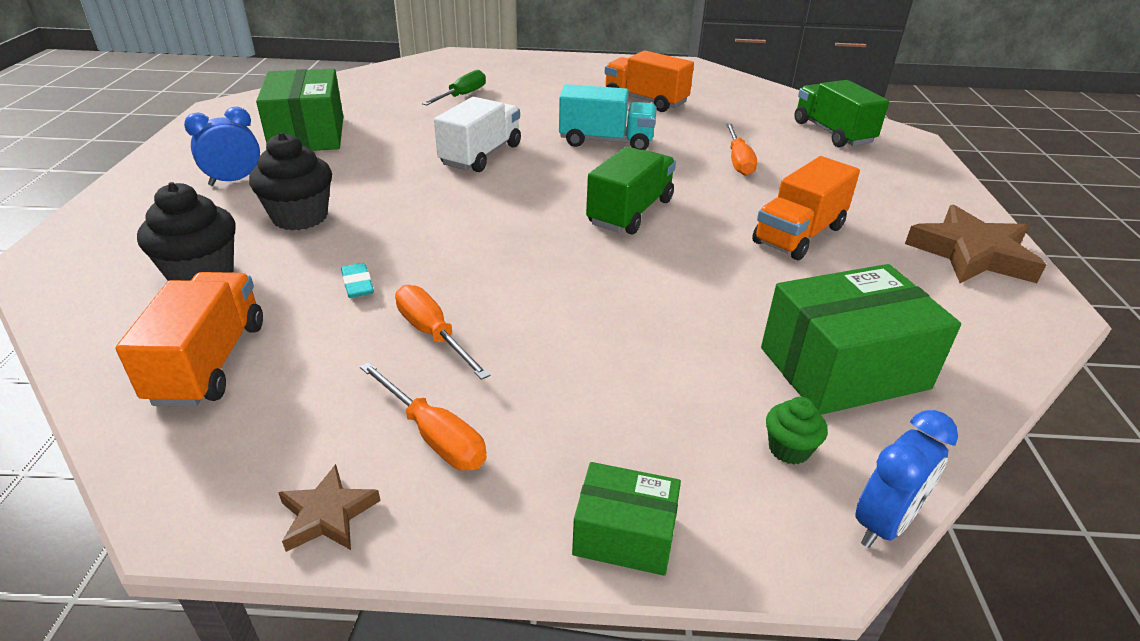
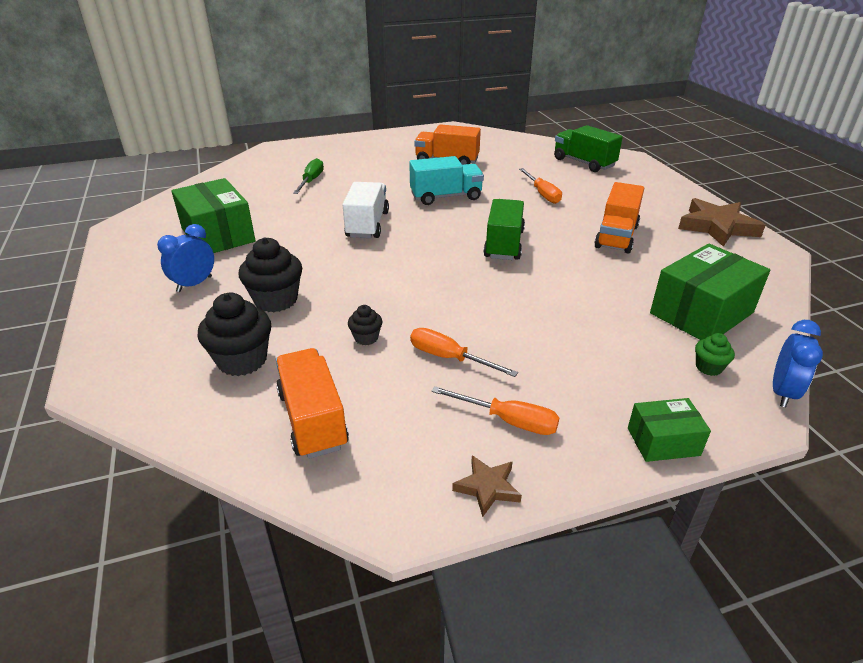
camera: 20 degrees left, 0 degrees up
turquoise eraser [341,263,374,298] -> black cupcake [348,305,383,345]

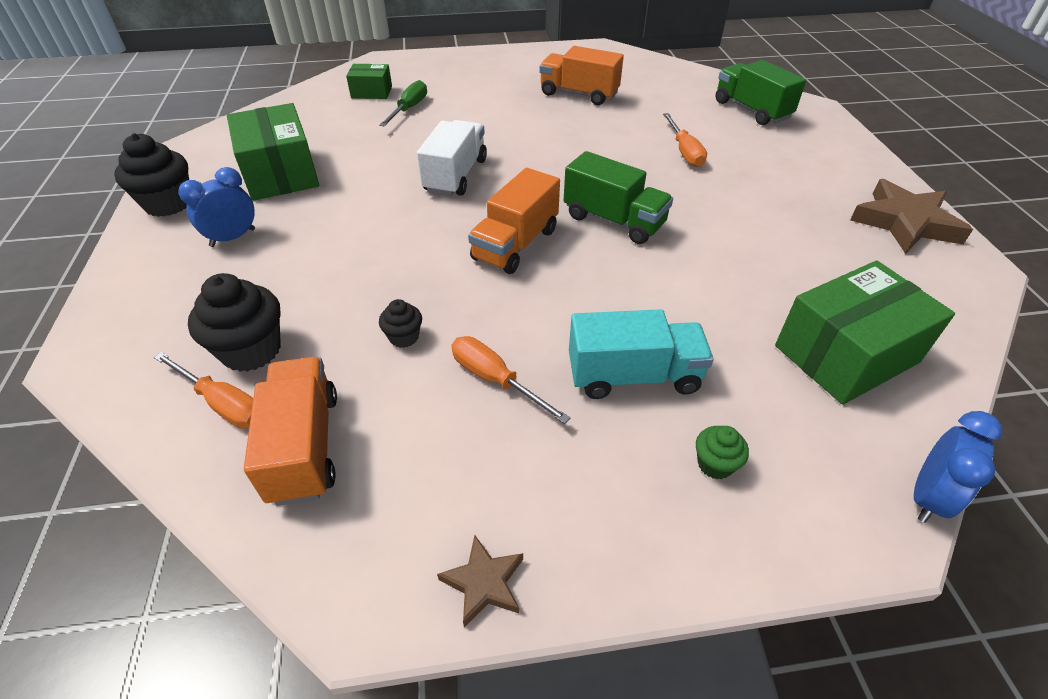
camera: 10 degrees right, 10 degrees up
black cupcake [239,237,302,312] -> black cupcake moved to [114,133,189,217]
turquoise truck [409,156,484,205] -> turquoise truck moved to [569,309,714,399]
orange screwdriver [431,386,559,435] -> orange screwdriver moved to [154,352,253,429]
green truck [483,199,525,260] -> green truck turned 105 degrees clockwise [564,151,673,244]
orange truck [594,182,644,254] -> orange truck moved to [468,168,560,274]
green box [628,398,711,462] -> green box moved to [346,64,392,99]
green cupcake [695,333,735,376] -> green cupcake moved to [696,426,749,479]

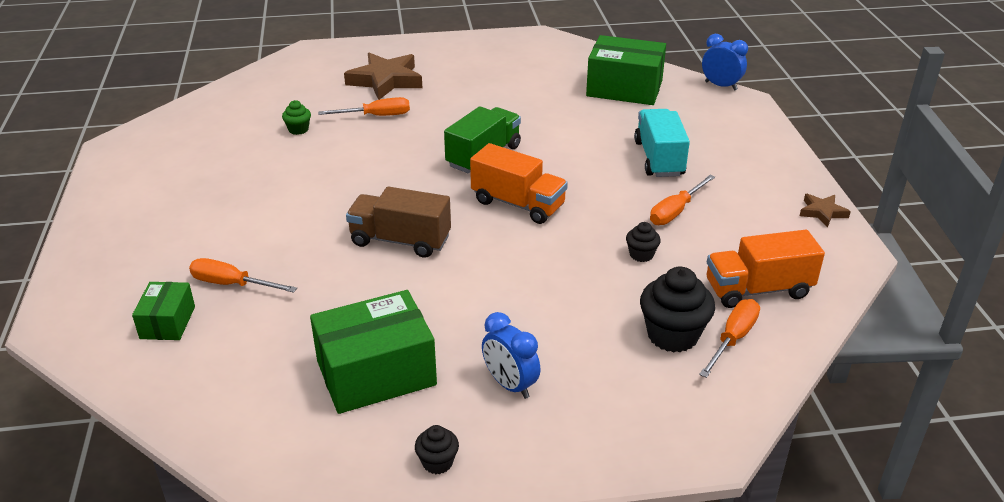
camera: 90 degrees left, 10 degrees down
black cupcake [114,133,189,217] -> black cupcake [415,425,459,474], size x0.52
green screwdriver [379,80,427,127] -> orange screwdriver [189,258,297,293]
white truck [417,120,487,196] -> brown truck [346,186,451,258]
orange truck [540,46,624,105] -> none
green cupcake [696,426,749,479] -> green cupcake moved to [282,100,311,135]
green truck [716,60,806,125] -> none
green box [775,261,955,404] -> green box turned 45 degrees counterclockwise [586,35,666,105]
brown star [850,179,973,254] -> brown star moved to [344,53,422,100]

